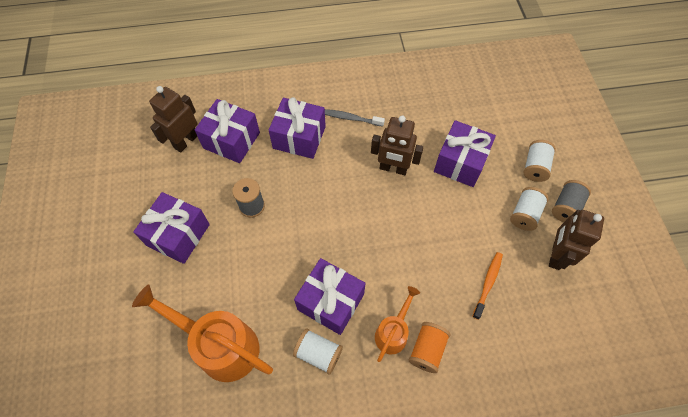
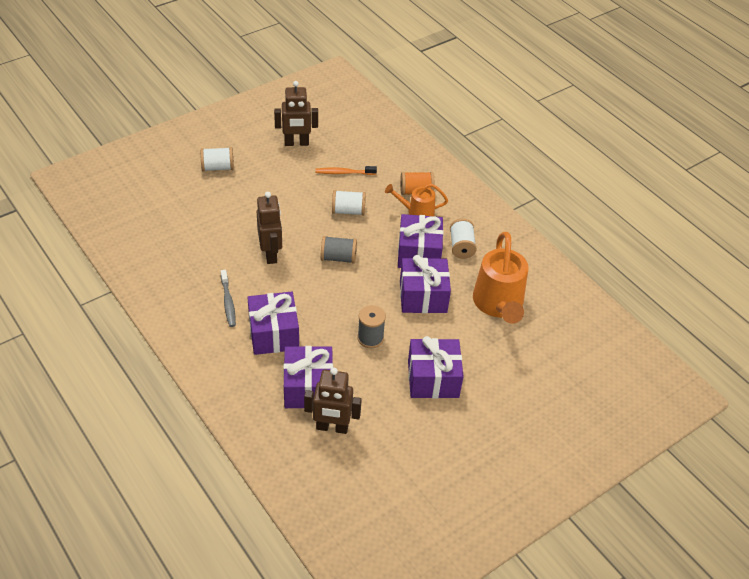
camera: 120 degrees left, 15 degrees down
purple gift [434,120,496,187] -> purple gift moved to [400,255,451,313]
white spool [510,187,549,231] -> white spool moved to [332,190,366,216]
grey spool [552,180,591,222] -> grey spool moved to [321,236,357,263]

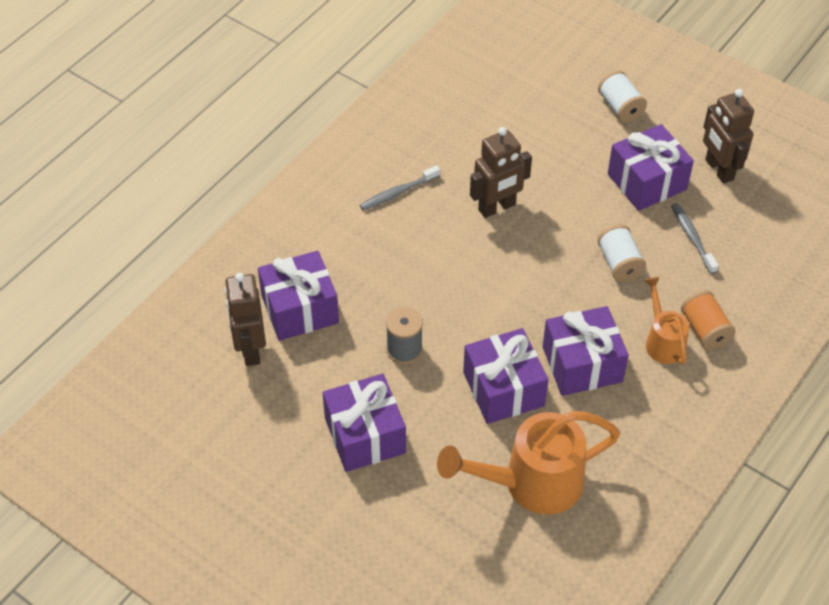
camera: 75 degrees right, 5 degrees up
purple gift [247,292,299,355] -> purple gift moved to [608,124,694,211]
orange toothbrush [315,166,377,175] -> grey toothbrush [671,203,719,274]
grey spool [321,236,357,263] -> none
white spool [450,219,477,259] -> none

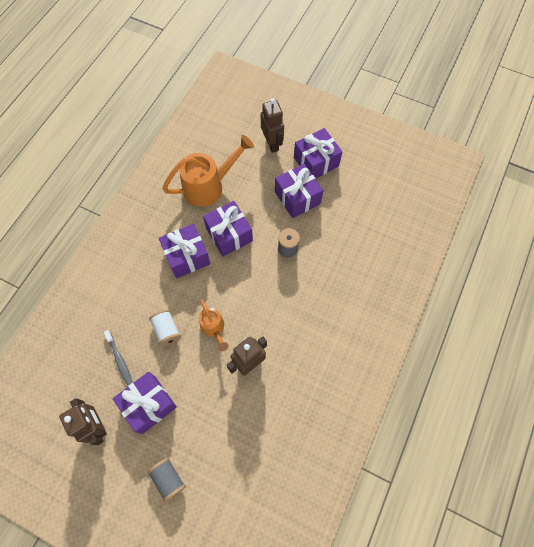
camera: 170 degrees right, 15 degrees up
brown robot [225,273,266,366] -> brown robot moved to [261,98,284,153]
purple gift [258,251,339,341] -> purple gift moved to [294,128,343,179]
grey toothbrush [360,165,440,211] -> none
white spool [598,70,647,123] -> grey spool [147,457,186,503]
orange watering can [644,277,689,364] -> orange watering can moved to [199,299,228,351]
orange spool [681,290,736,350] -> none

